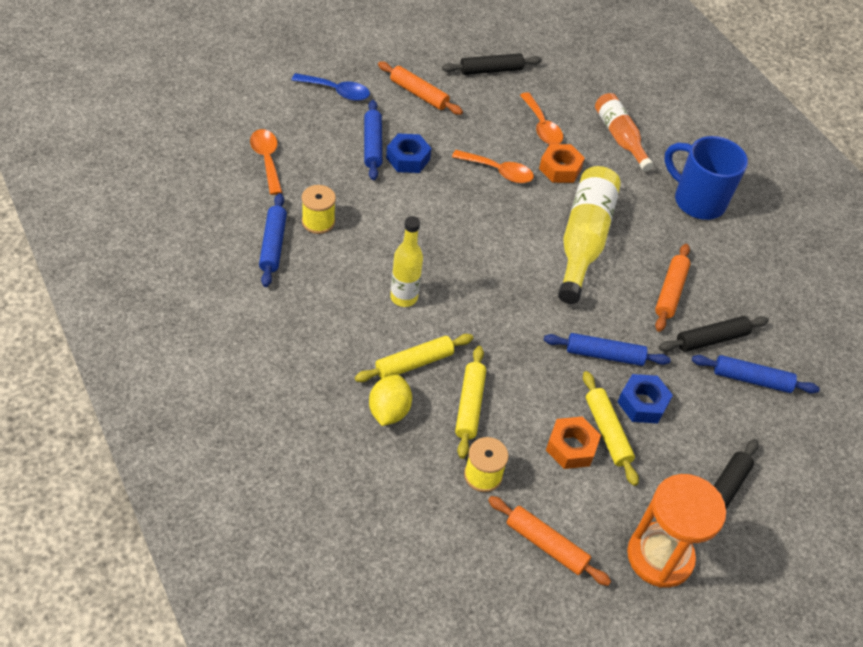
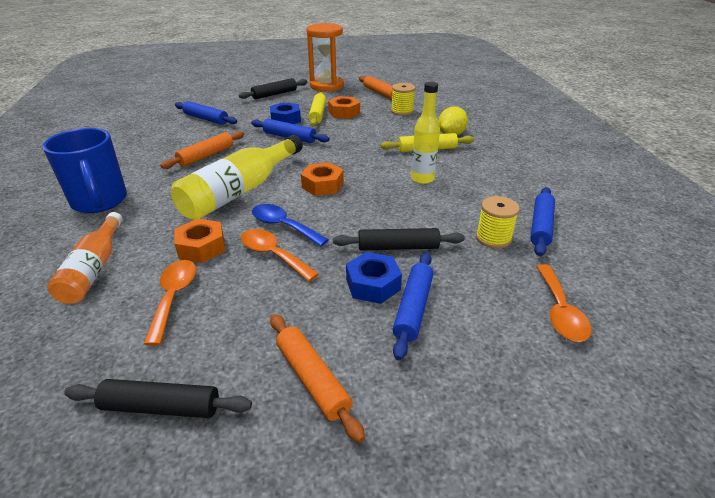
camera: 155 degrees left, 15 degrees down
blue spoon [292,73,370,101] -> blue spoon moved to [252,204,329,246]
yellow rolling pin [455,346,486,459] -> none
black rolling pin [659,316,769,352] -> black rolling pin moved to [333,228,465,251]
none -> orange nut [301,162,344,196]

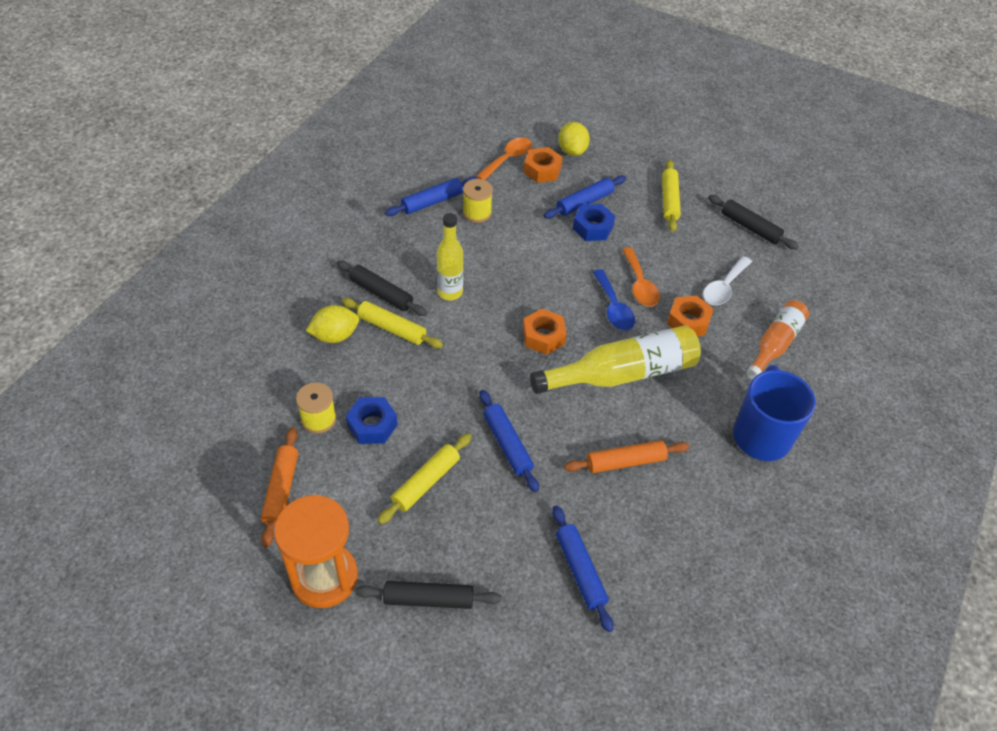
camera: 145 degrees left, 15 degrees up
orange spoon [144,260,197,346] -> white spoon [703,256,752,305]
blue nut [270,102,301,124] -> blue nut moved to [346,397,398,444]
orange rolling pin [270,314,365,443] -> yellow rolling pin [662,160,681,232]
orange nut [328,96,360,119] -> orange nut moved to [523,147,563,183]
black rolling pin [333,228,465,251] -> black rolling pin moved to [337,261,427,316]
none -> yellow lemon [558,122,590,156]

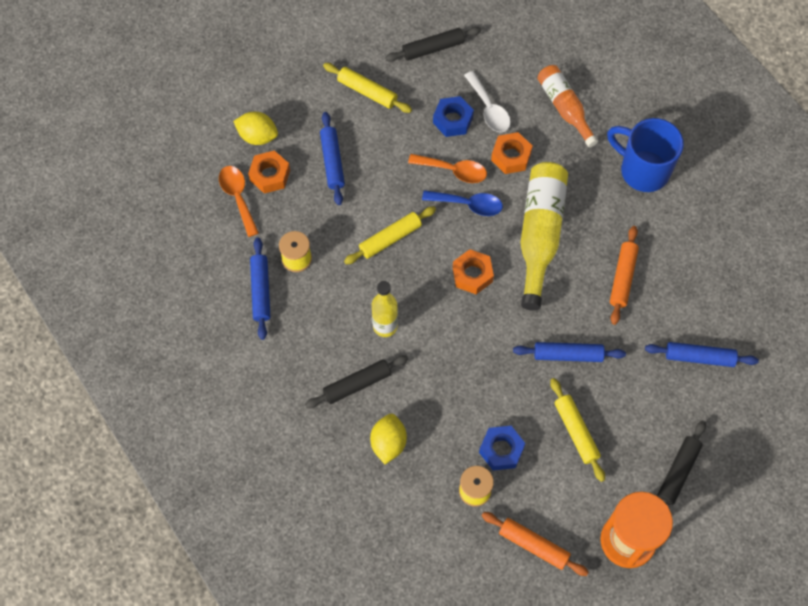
camera: 60 degrees left, 15 degrees up
yellow rolling pin [342,298,443,348] -> yellow rolling pin moved to [344,206,436,265]
blue nut [573,204,615,241] -> blue nut moved to [433,96,474,137]

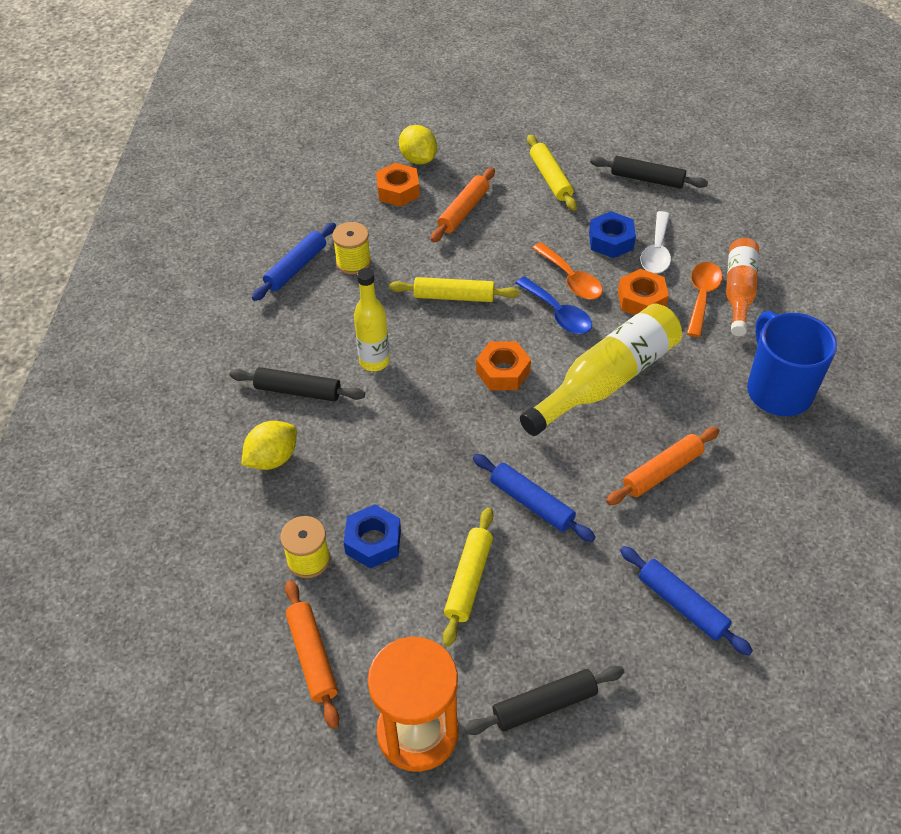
camera: 40 degrees right, 15 degrees down
orange spoon [219,166,259,237] -> orange spoon moved to [687,262,722,337]
blue rolling pin [320,112,345,205] -> orange rolling pin [431,168,495,242]

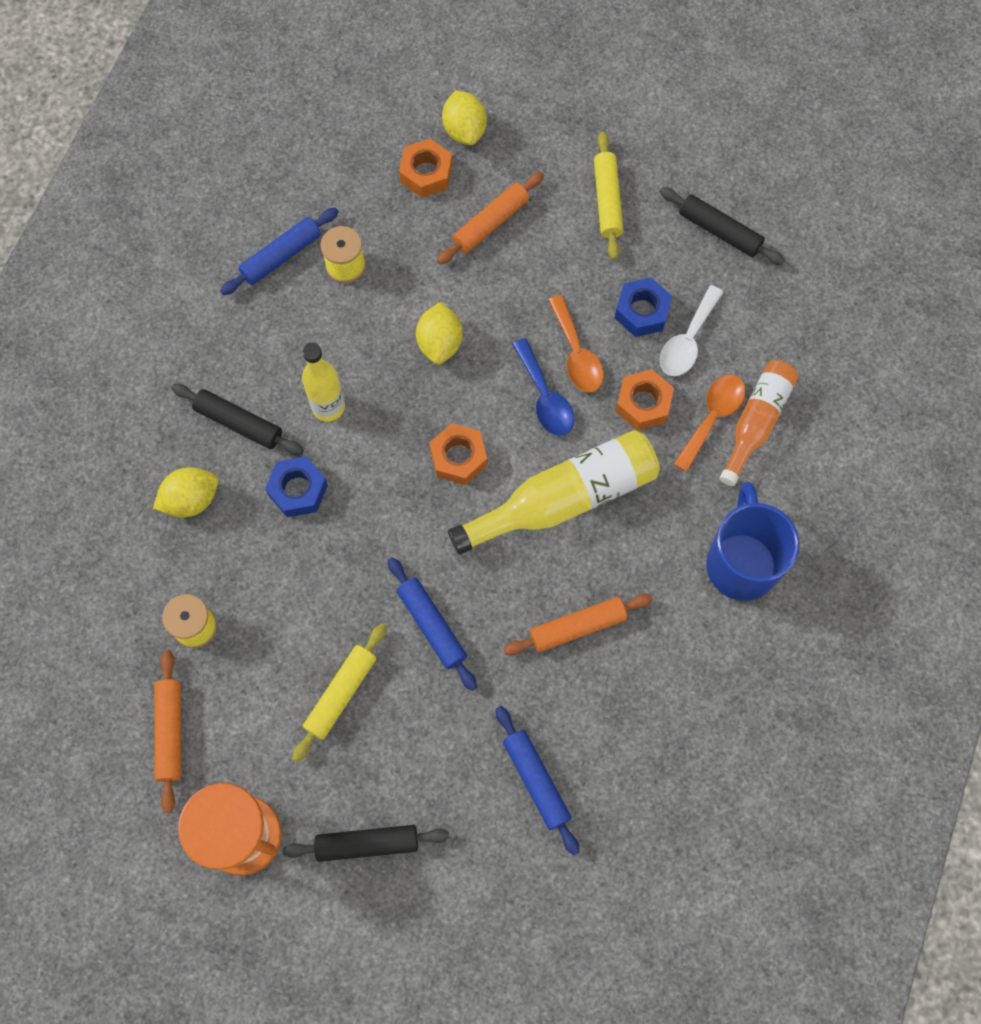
camera: 15 degrees right, 20 degrees up
blue nut [343,504,401,569] -> blue nut moved to [265,456,328,517]
yellow rolling pin [389,277,519,302] -> yellow lemon [416,302,463,364]

